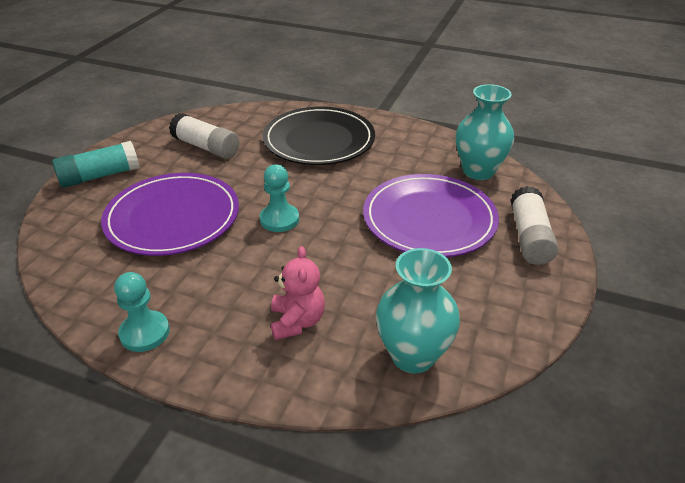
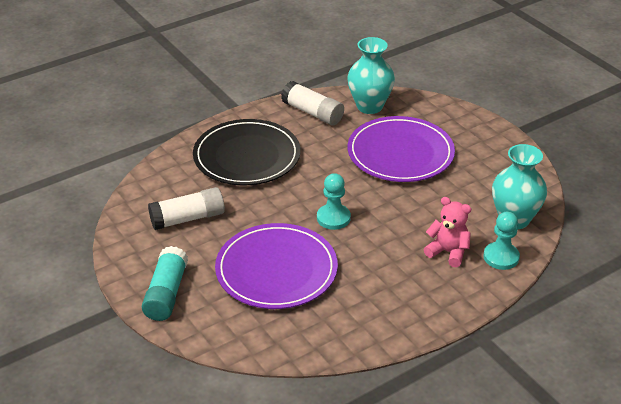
camera: 55 degrees left, 0 degrees up
turquoise pawn [114,272,170,352] -> turquoise pawn moved to [483,212,520,270]
white glue stick [510,186,559,265] -> white glue stick moved to [281,81,344,125]

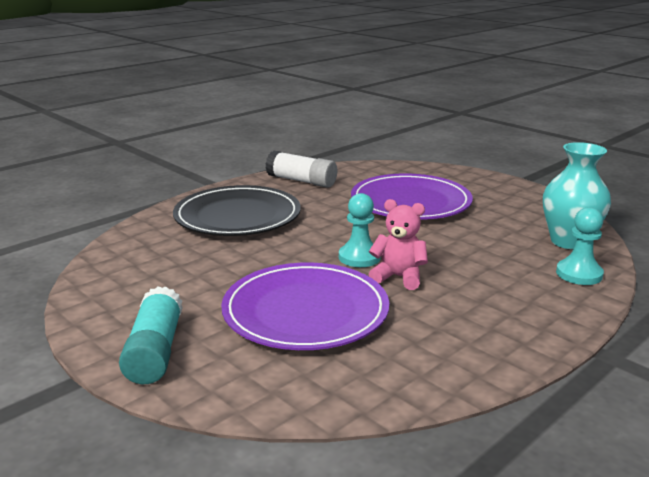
camera: 10 degrees left, 15 degrees down
white glue stick [148,187,225,230] -> none
turquoise vase [347,37,395,114] -> none
pink teddy bear [424,197,471,267] -> pink teddy bear moved to [368,199,428,290]

